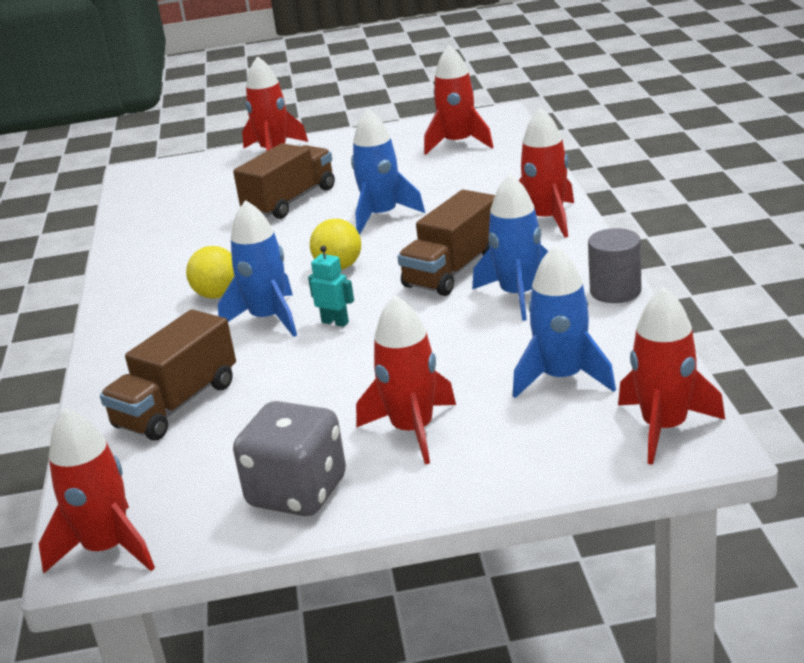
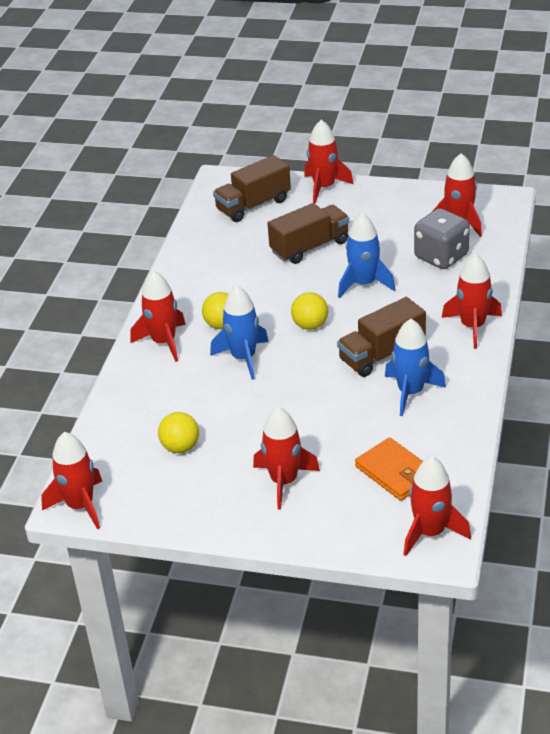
camera: 20 degrees right, 10 degrees up
brown truck [100,309,236,440] -> brown truck moved to [213,155,291,222]
grey dice [233,401,346,516] -> grey dice moved to [414,208,470,269]
turquoise robot [308,246,354,327] -> none
blue rocket [513,245,616,398] -> orange wallet [355,437,423,501]
grey cylinder [588,228,641,303] -> none
none -> red rocket [130,271,186,362]
none -> yellow ball [158,412,199,453]

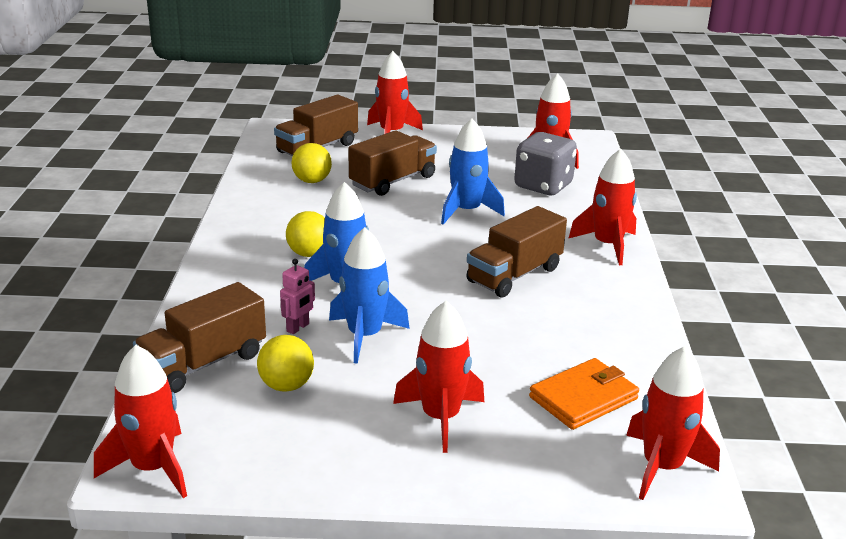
camera: 15 degrees left, 10 degrees down
red rocket [130,271,186,362] -> none
yellow ball [291,292,328,330] -> yellow ball moved to [292,143,332,183]
orange wallet [355,437,423,501] -> orange wallet turned 75 degrees counterclockwise [529,358,639,430]
blue rocket [385,319,446,416] -> blue rocket moved to [329,227,410,364]
none -> brown truck [133,282,266,393]
none -> pink robot [280,259,315,334]

